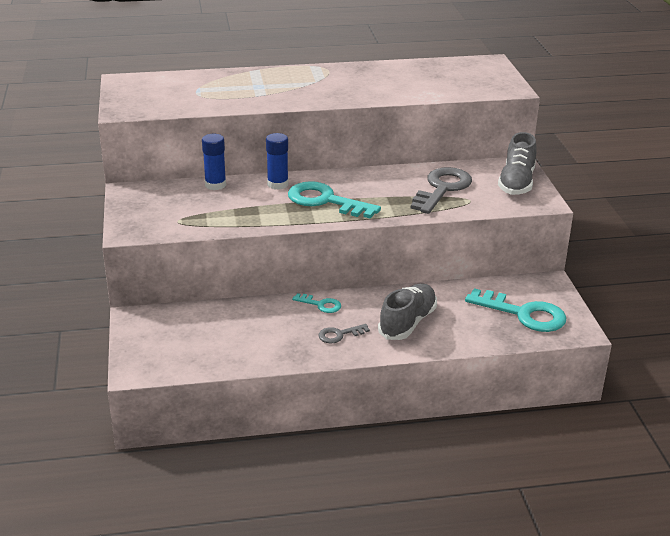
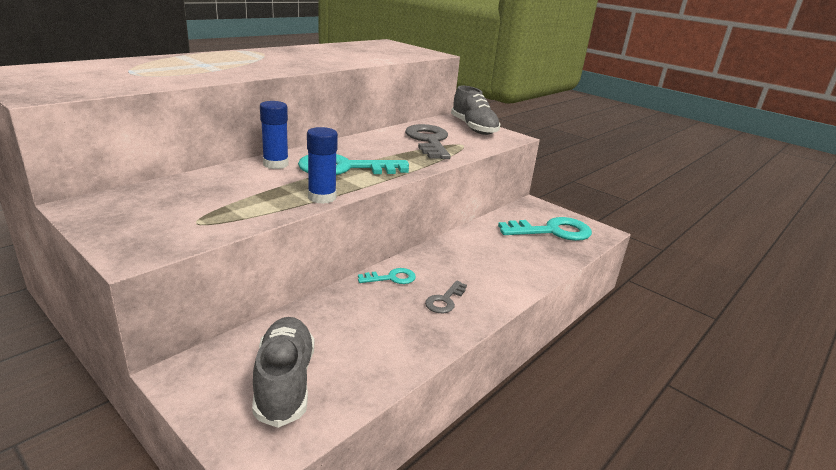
camera: 40 degrees left, 5 degrees down
blue glue stick [202,134,226,190] -> blue glue stick moved to [307,127,338,204]
grey shoe [378,283,437,340] -> grey shoe moved to [252,317,314,428]

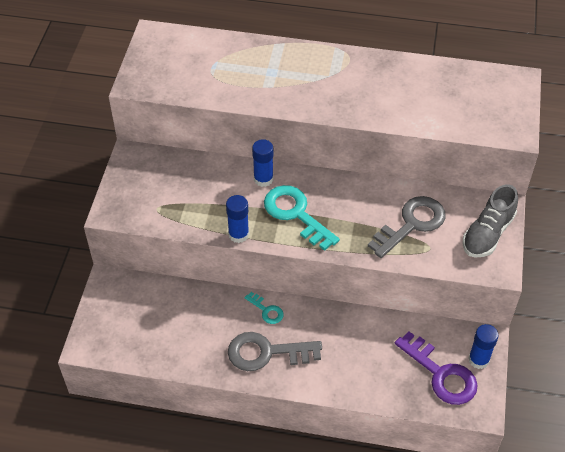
camera: 60 degrees right, 25 degrees up
grey shoe [252,317,314,428] -> none
grey key [425,281,467,313] -> grey key [228,332,322,371], size x2.00
turquoise key [498,217,592,241] -> purple key [395,331,478,405]
none -> blue glue stick [468,324,498,369]

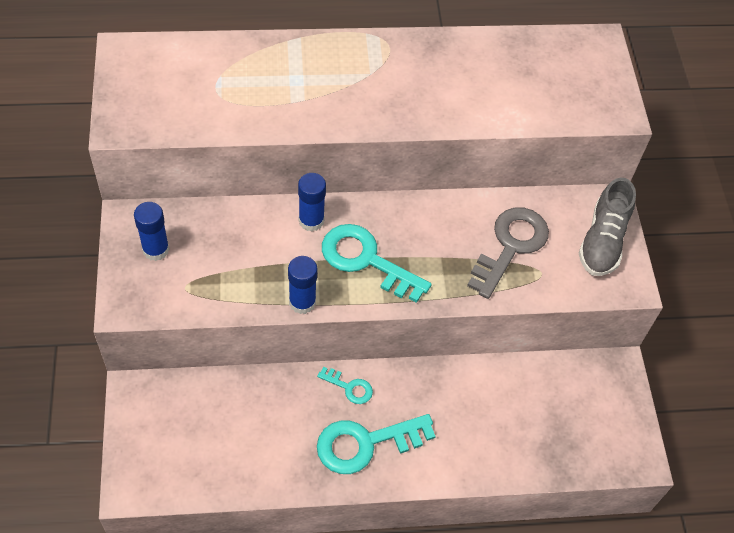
camera: 20 degrees left, 5 degrees up
grey key [228,332,322,371] -> turquoise key [317,414,436,474]
purple key [395,331,478,405] -> none
blue glue stick [468,324,498,369] -> blue glue stick moved to [134,202,170,261]

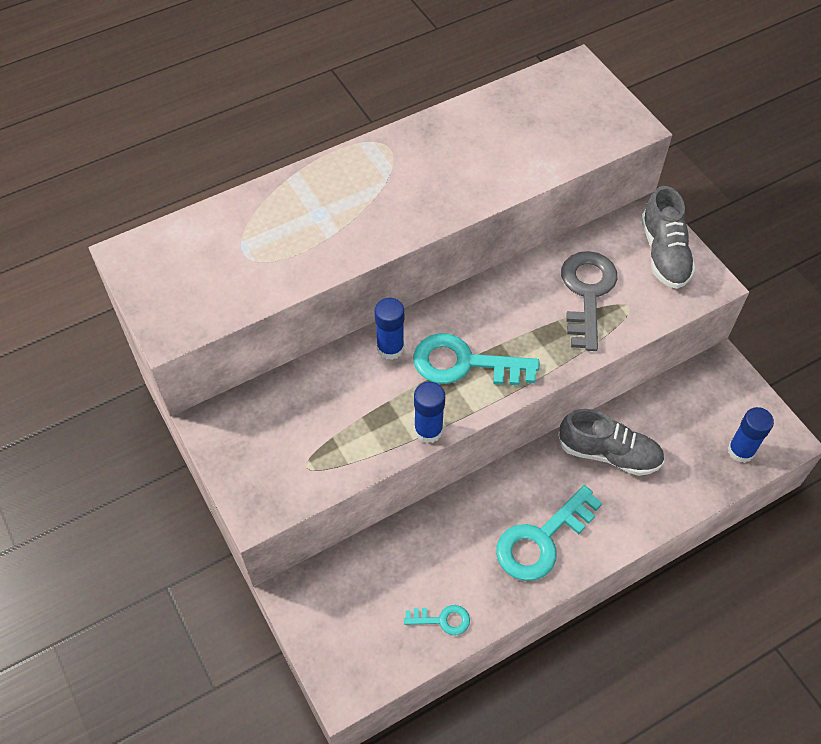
camera: 20 degrees left, 0 degrees up
blue glue stick [134,202,170,261] -> blue glue stick moved to [728,407,774,463]
turquoise key [317,367,373,404] -> turquoise key moved to [404,605,470,635]
none -> grey shoe [558,409,665,476]

